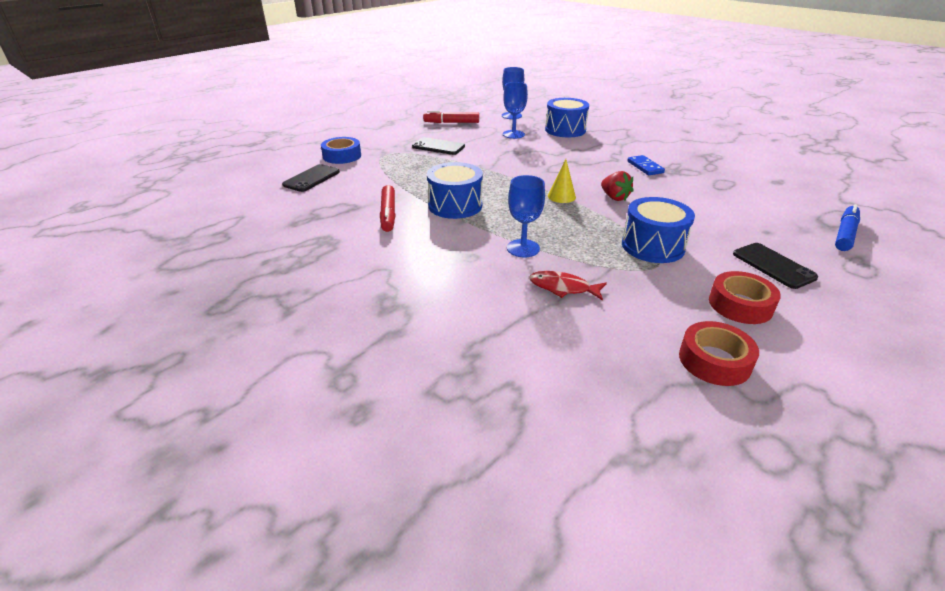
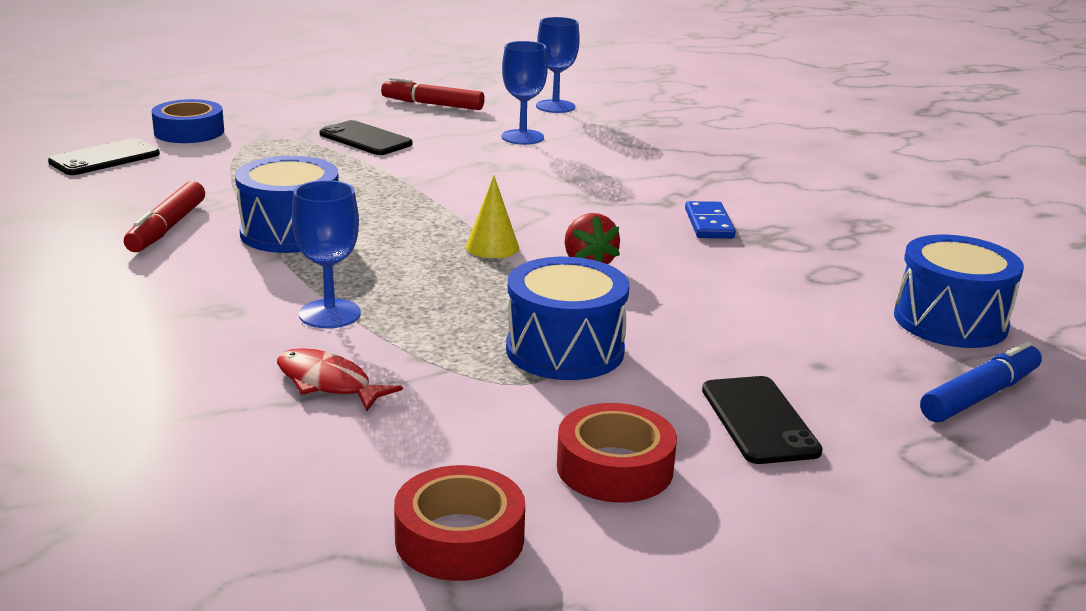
camera: 15 degrees right, 10 degrees down
blue drum [545,98,589,137] -> blue drum moved to [894,235,1024,348]

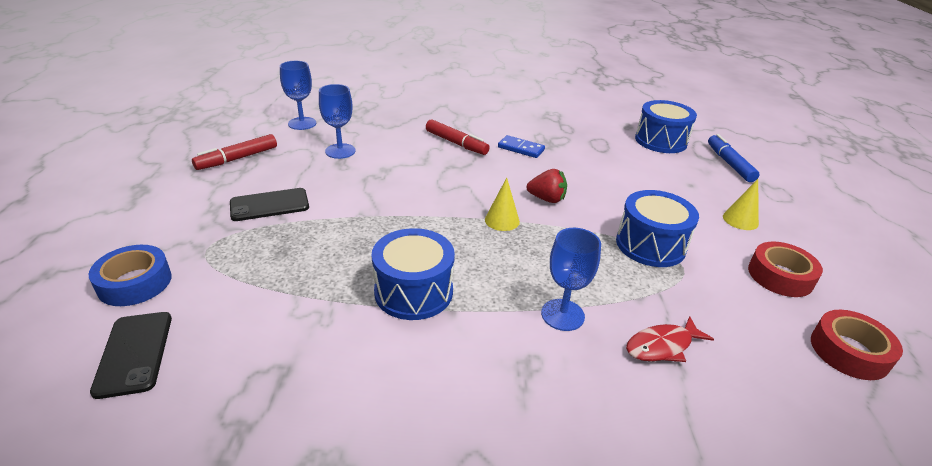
camera: 60 degrees left, 10 degrees up
red marker [124,181,205,252] -> red marker moved to [426,119,490,155]
black phone [702,376,823,464] -> yellow cone [723,179,759,230]

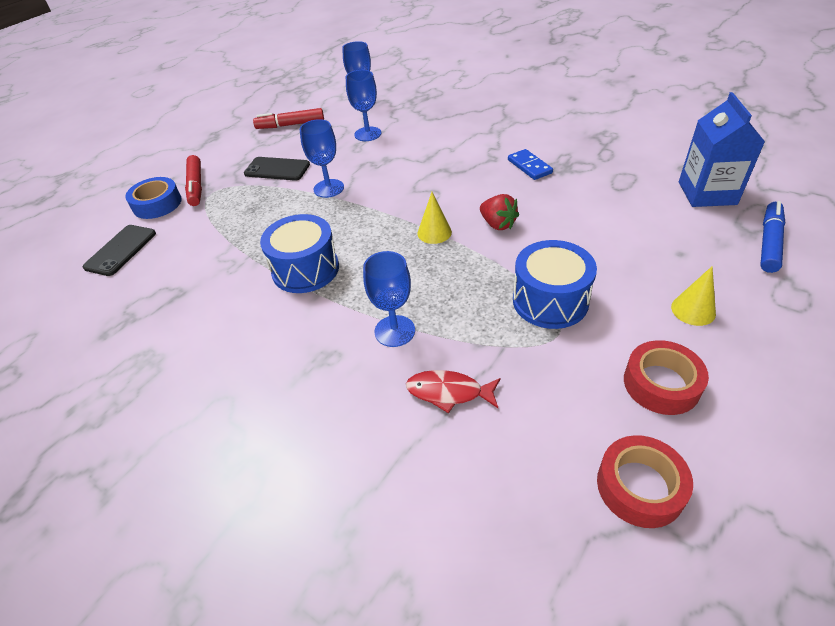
camera: 40 degrees right, 10 degrees up
red marker [426,119,490,155] -> red marker moved to [185,155,202,206]
blue drum [635,100,697,153] -> blue carton [679,92,765,207]
none -> blue goblet [300,119,344,198]

